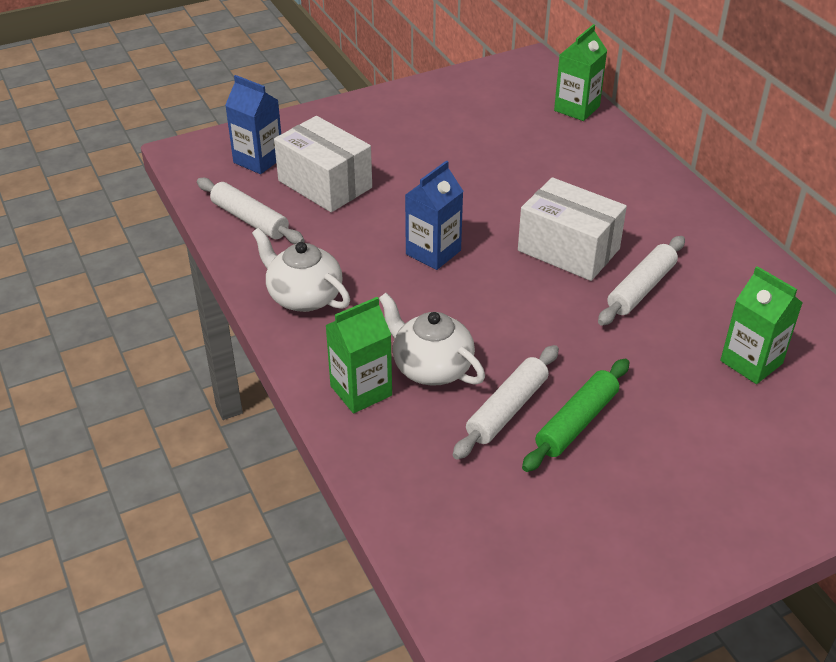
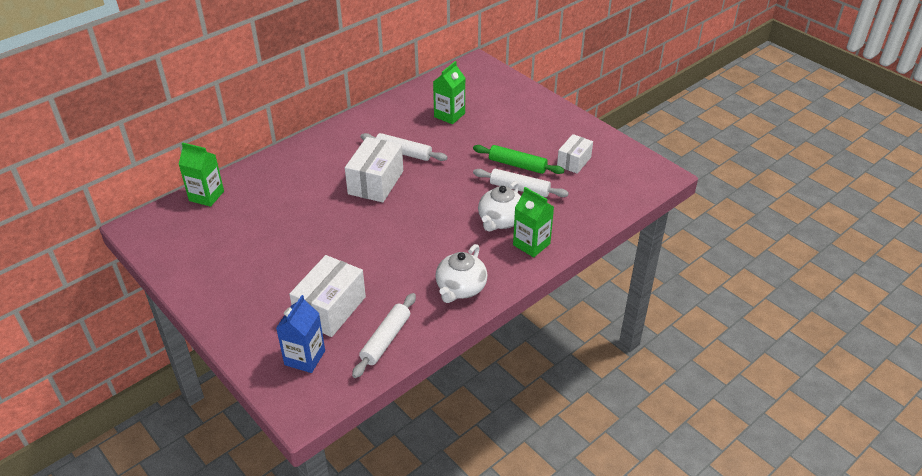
camera: 105 degrees left, 0 degrees up
blue carton [405,160,463,270] -> none
none -> white box [557,134,593,174]

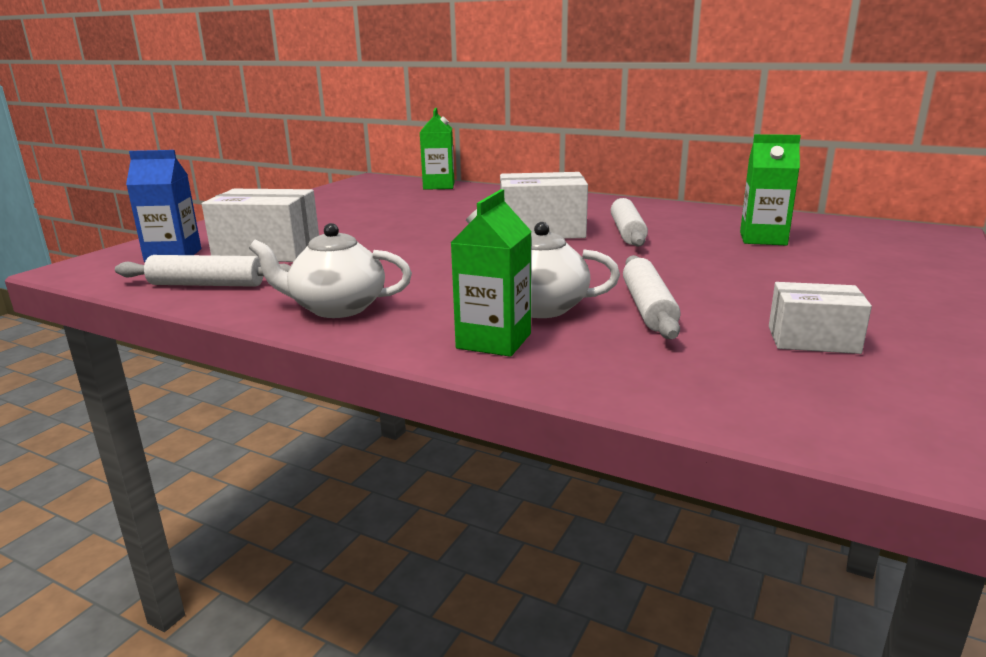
camera: 70 degrees right, 20 degrees down
green rolling pin [473,145,564,174] -> none

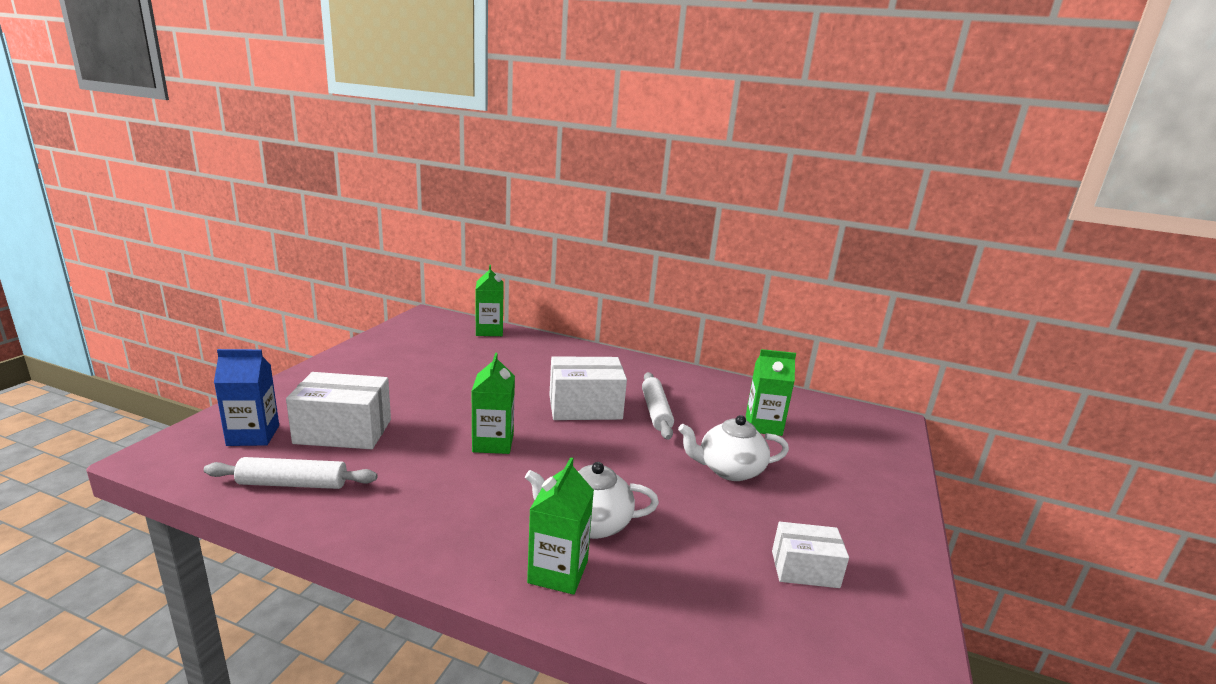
camera: 10 degrees left, 0 degrees up
white teapot [249,223,412,318] -> white teapot moved to [678,415,789,481]
white rolling pin [623,255,680,340] -> none
none -> green carton [471,353,515,454]

